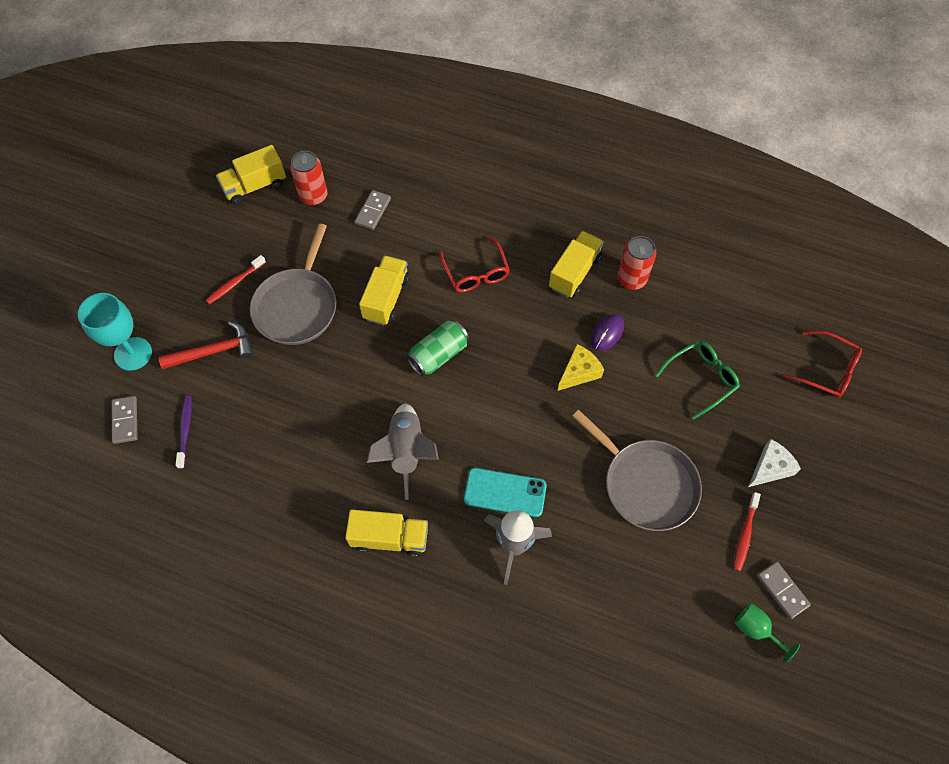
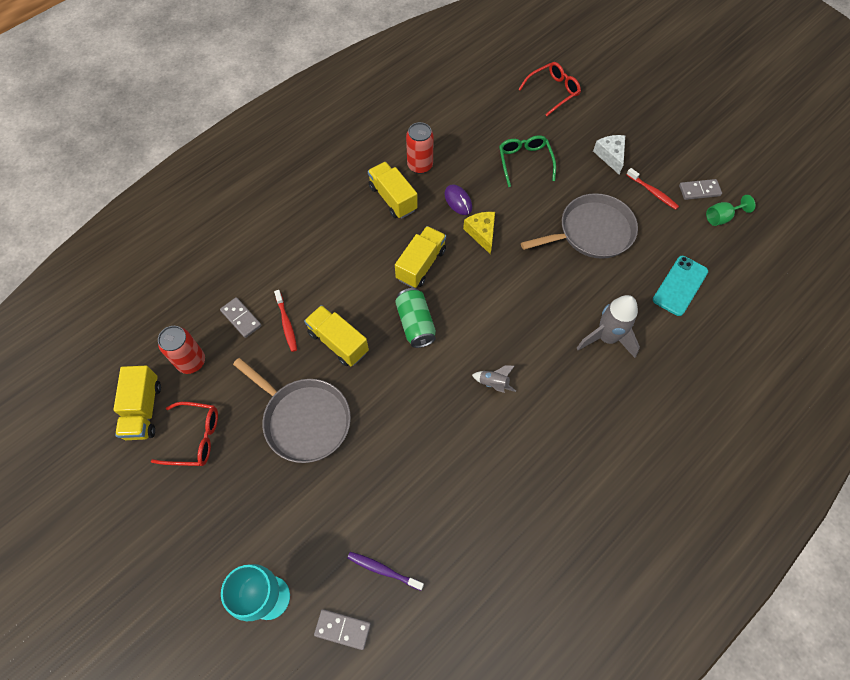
camera: 65 degrees left, 0 degrees up
red hammer [158,322,253,369] -> none
red toothbrush [206,255,266,304] -> red toothbrush moved to [274,290,297,352]
yellow truck [345,509,428,557] -> yellow truck moved to [395,226,446,288]
grey rocket [366,403,439,500] -> grey rocket [472,365,516,393], size x0.50
red glasses [439,237,510,292] -> red glasses moved to [151,402,218,466]
turquoise phone [464,468,547,517] -> turquoise phone moved to [653,256,708,316]

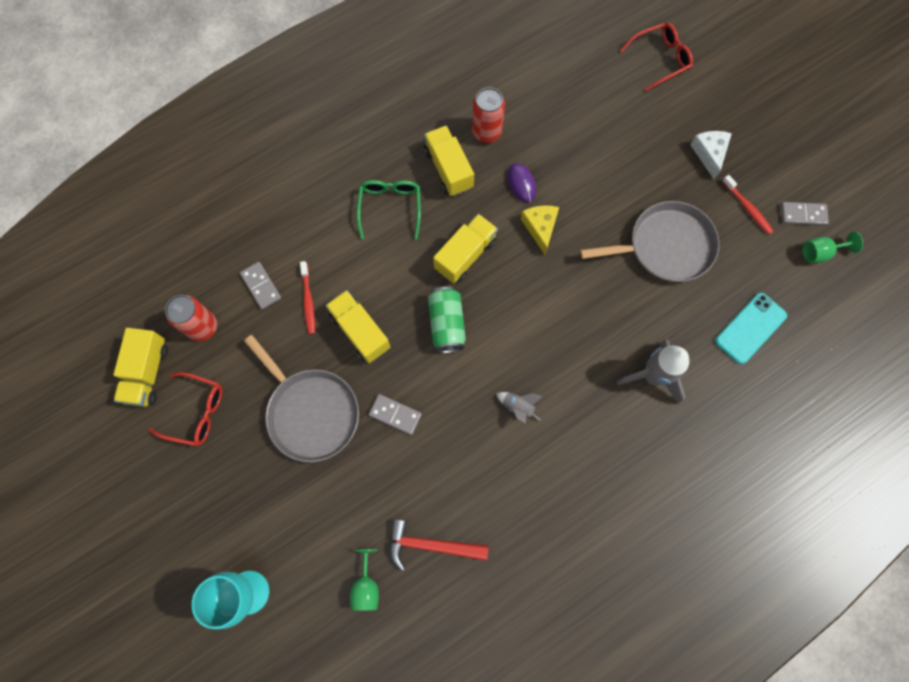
camera: 10 degrees right, 10 degrees up
grey domino [314,609,371,650] -> grey domino moved to [369,394,422,435]
purple toothbrush [347,552,424,591] -> green goblet [350,549,379,611]
green glasses [499,135,556,187] -> green glasses moved to [357,180,421,240]
none -> red hammer [390,519,489,571]

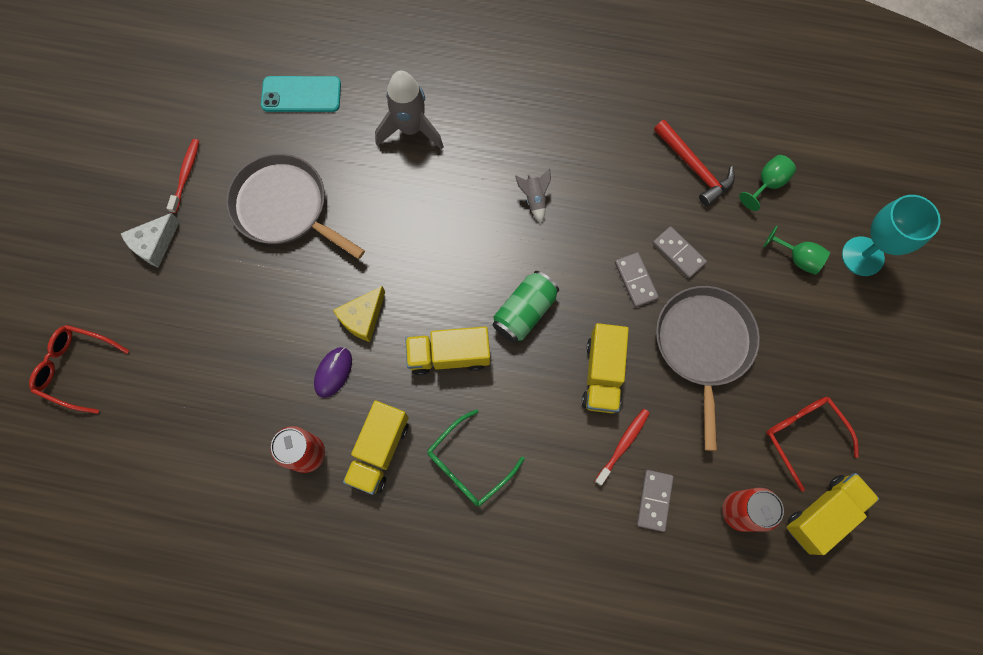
camera: 135 degrees left, 0 degrees up
grey domino [781,202,829,226] -> grey domino moved to [653,226,707,279]
green goblet [802,232,863,263] -> green goblet moved to [763,225,830,275]

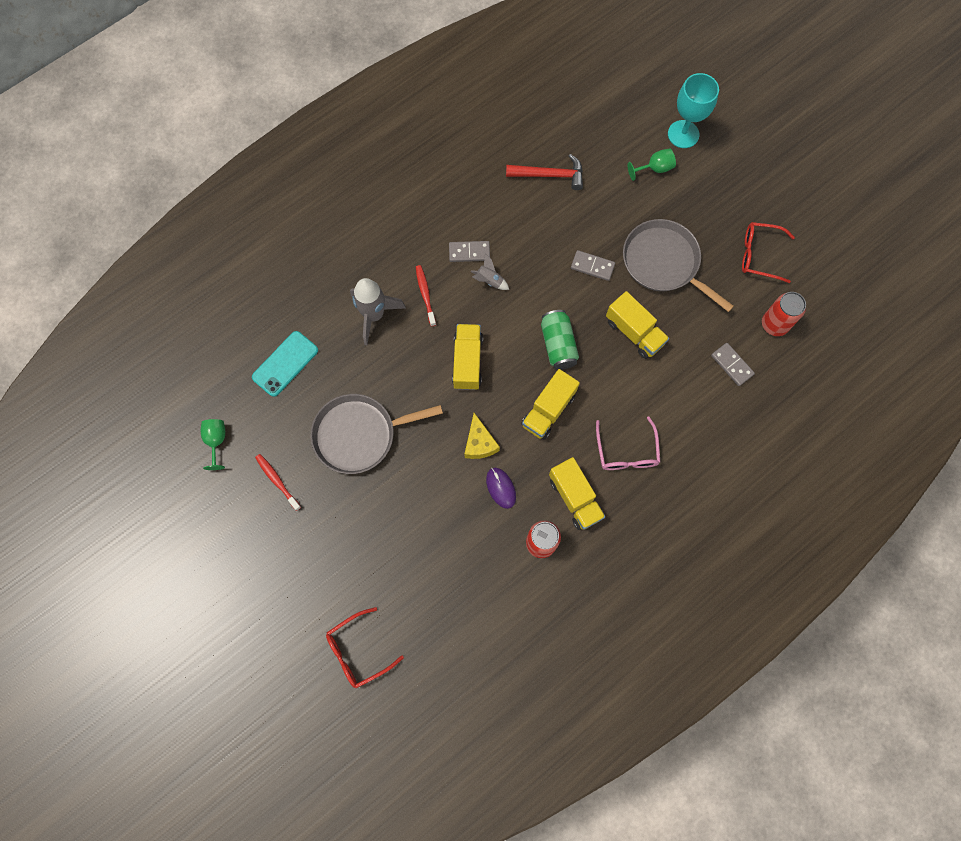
camera: 50 degrees left, 0 degrees up
white cheese [120,213,180,268] -> none
green glasses [427,409,525,506] -> pink glasses [596,417,660,470]
red toothbrush [595,409,650,486] -> red toothbrush moved to [416,265,436,326]
grey domino [653,226,707,279] -> grey domino moved to [449,241,490,262]
green goblet [739,155,796,211] -> green goblet moved to [201,419,225,470]
yellow truck [787,473,879,555] -> yellow truck moved to [452,324,483,390]

